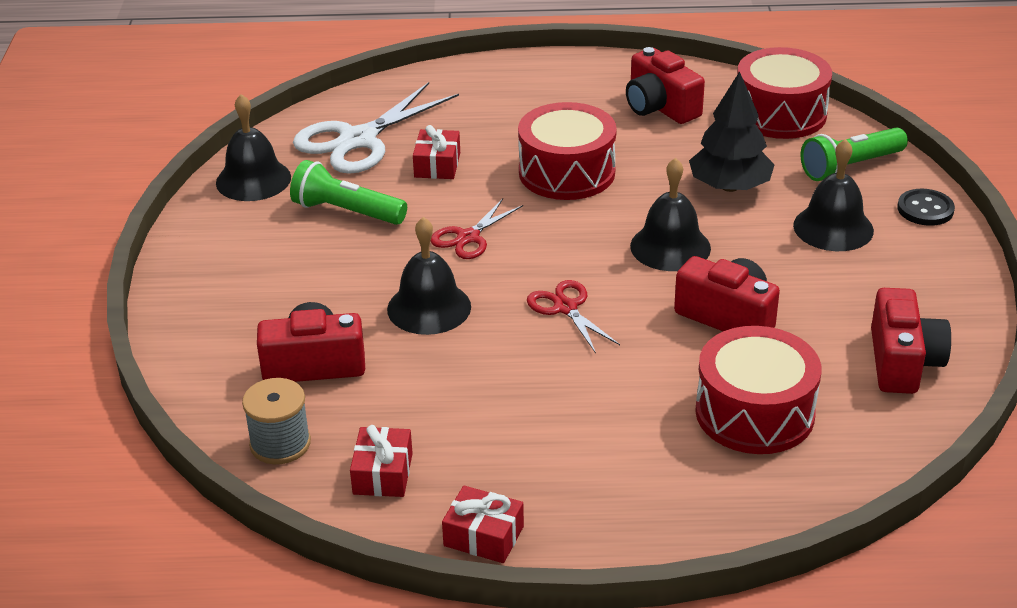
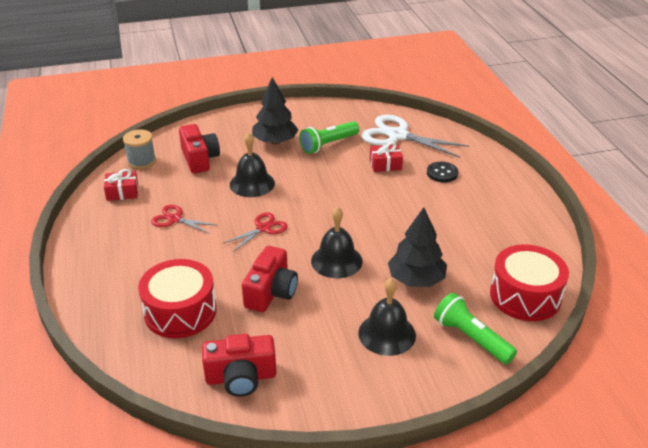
camera: 75 degrees right, 0 degrees up
black bell [216,94,291,201] -> none
green flashlight [290,160,407,225] -> green flashlight turned 135 degrees counterclockwise [299,121,359,154]
red scissors [430,198,523,259] -> red scissors moved to [151,205,216,234]
red gift [442,486,524,563] -> none
red drum [518,102,617,200] -> none
red camera [626,47,705,124] -> none
black button [897,189,955,226] -> black button moved to [427,162,458,183]
none -> black tree [252,77,298,144]

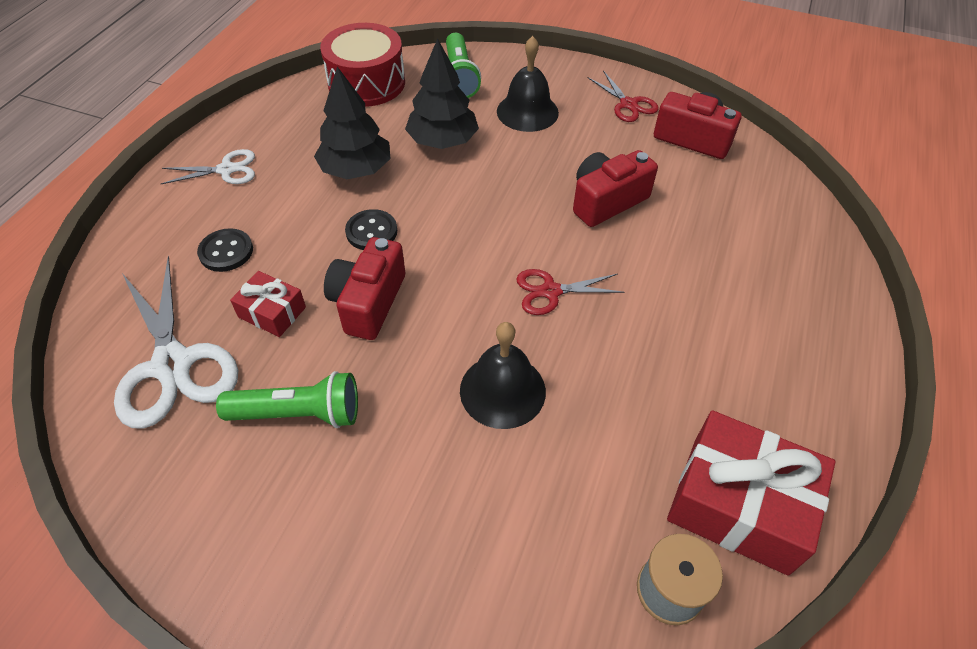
camera: 145 degrees left, 15 degrees up
red gift [104,169,138,201] -> red gift [667,410,835,576], size x1.93
red drum [138,259,217,338] -> none
red scissors [151,205,216,234] -> red scissors moved to [587,71,659,122]
red camera [179,124,220,173] -> red camera moved to [324,237,405,340]
black tree [252,77,298,144] -> black tree moved to [314,67,391,179]
black bell [311,207,363,278] -> none
none -> white scissors [161,149,255,184]
none -> black button [345,209,397,250]

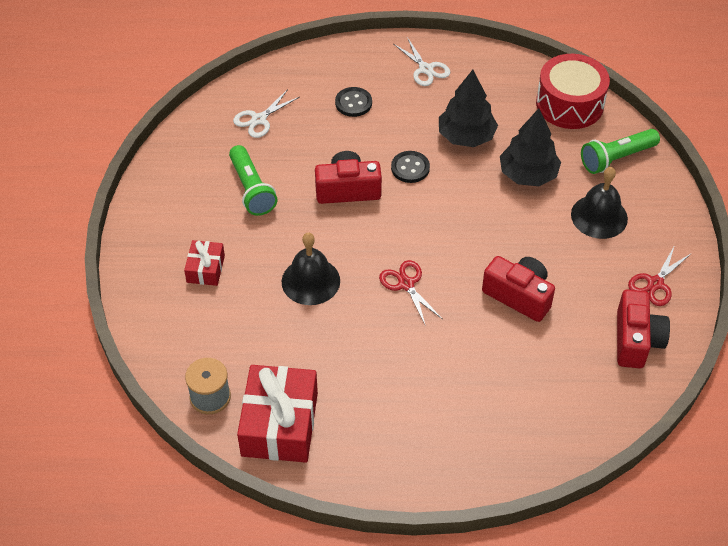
camera: 70 degrees right, 0 degrees up
white scissors [114,256,238,429] -> white scissors [233,89,299,138], size x0.54
red gift [230,271,306,337] -> red gift moved to [184,240,225,286]

